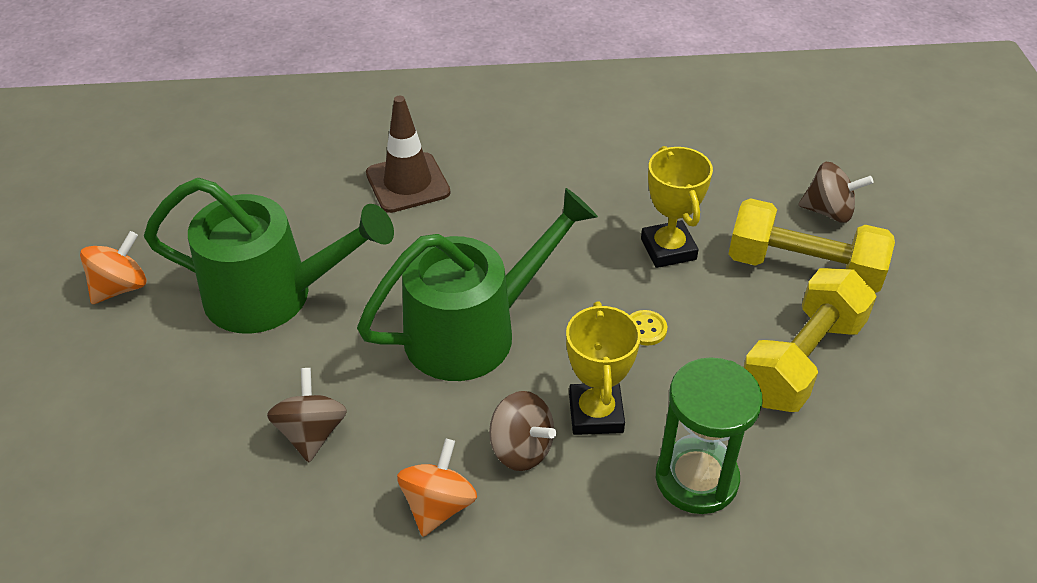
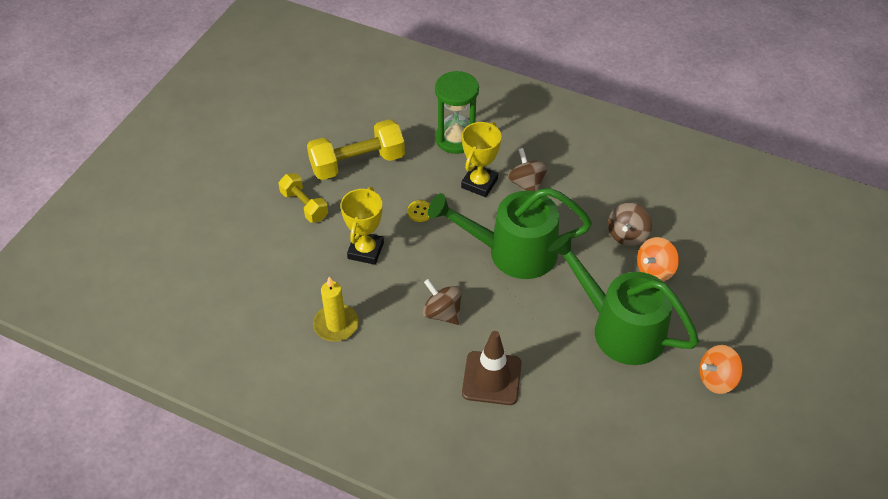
camera: 150 degrees left, 5 degrees up
orange spinning top [397,438,477,537] -> orange spinning top moved to [637,237,679,282]
yellow dumbbell [728,198,895,293] -> yellow dumbbell [278,173,328,222], size x0.60
brown spinning top [799,162,874,223] -> brown spinning top moved to [423,279,462,325]
none -> yellow candle [313,277,359,341]

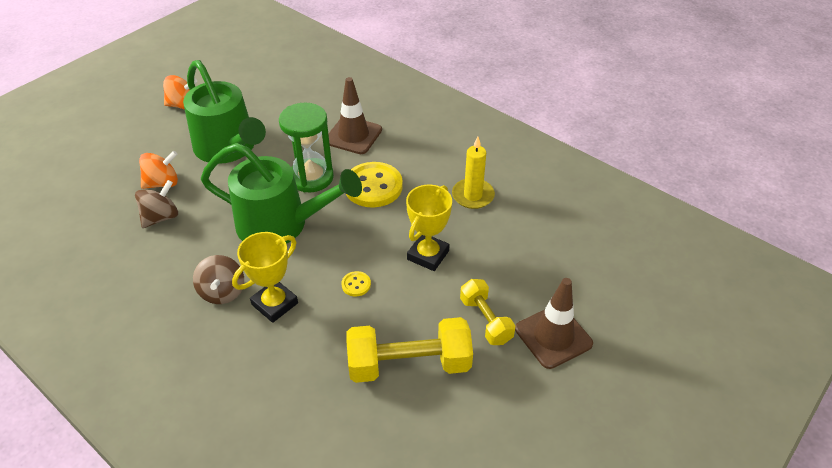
camera: 165 degrees left, 5 degrees down
brown spinning top [423,279,462,325] -> yellow button [345,162,403,207]
green hourglass [435,71,479,154] -> green hourglass moved to [279,103,334,193]
none -> brown traffic cone [515,278,593,369]

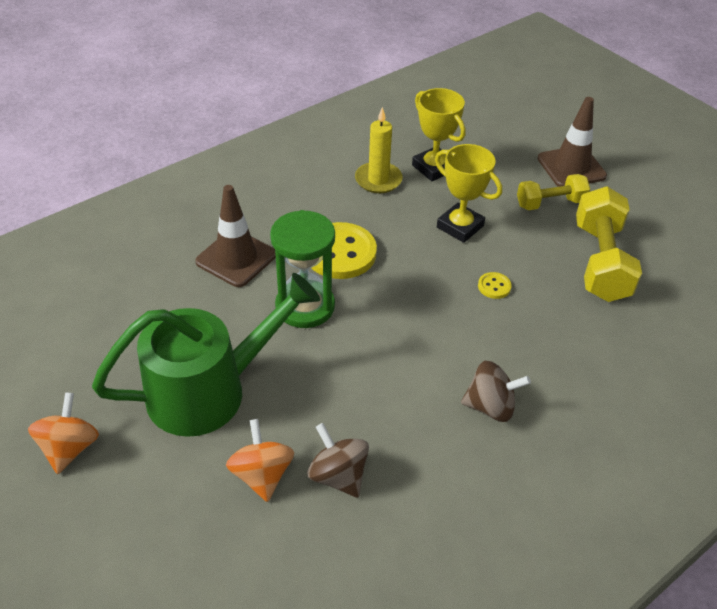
camera: 80 degrees left, 0 degrees up
green watering can [201,143,362,244] -> none
yellow trophy [232,232,298,323] -> yellow trophy moved to [412,88,466,181]

